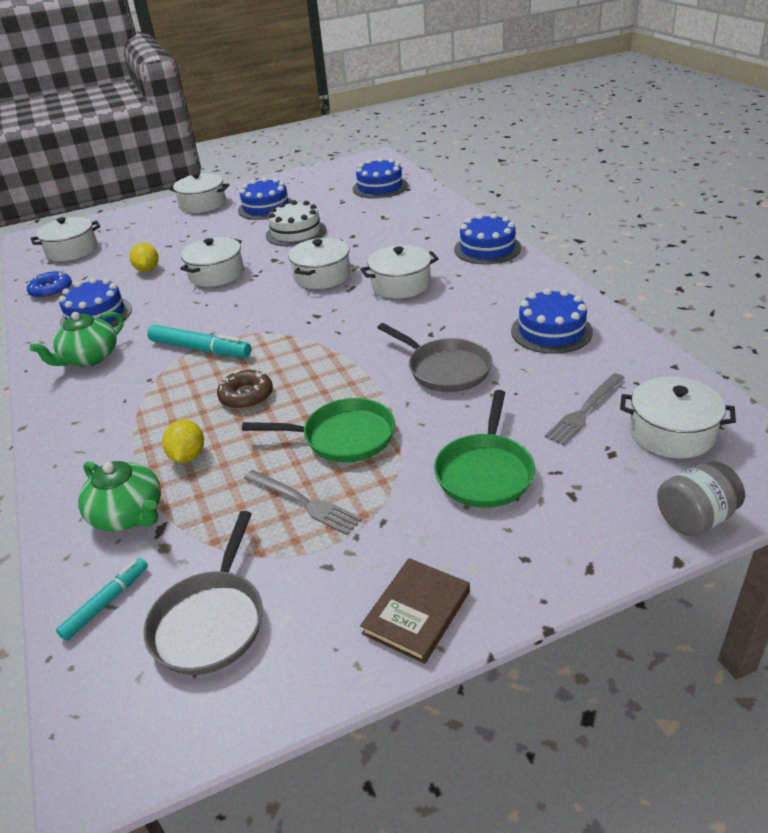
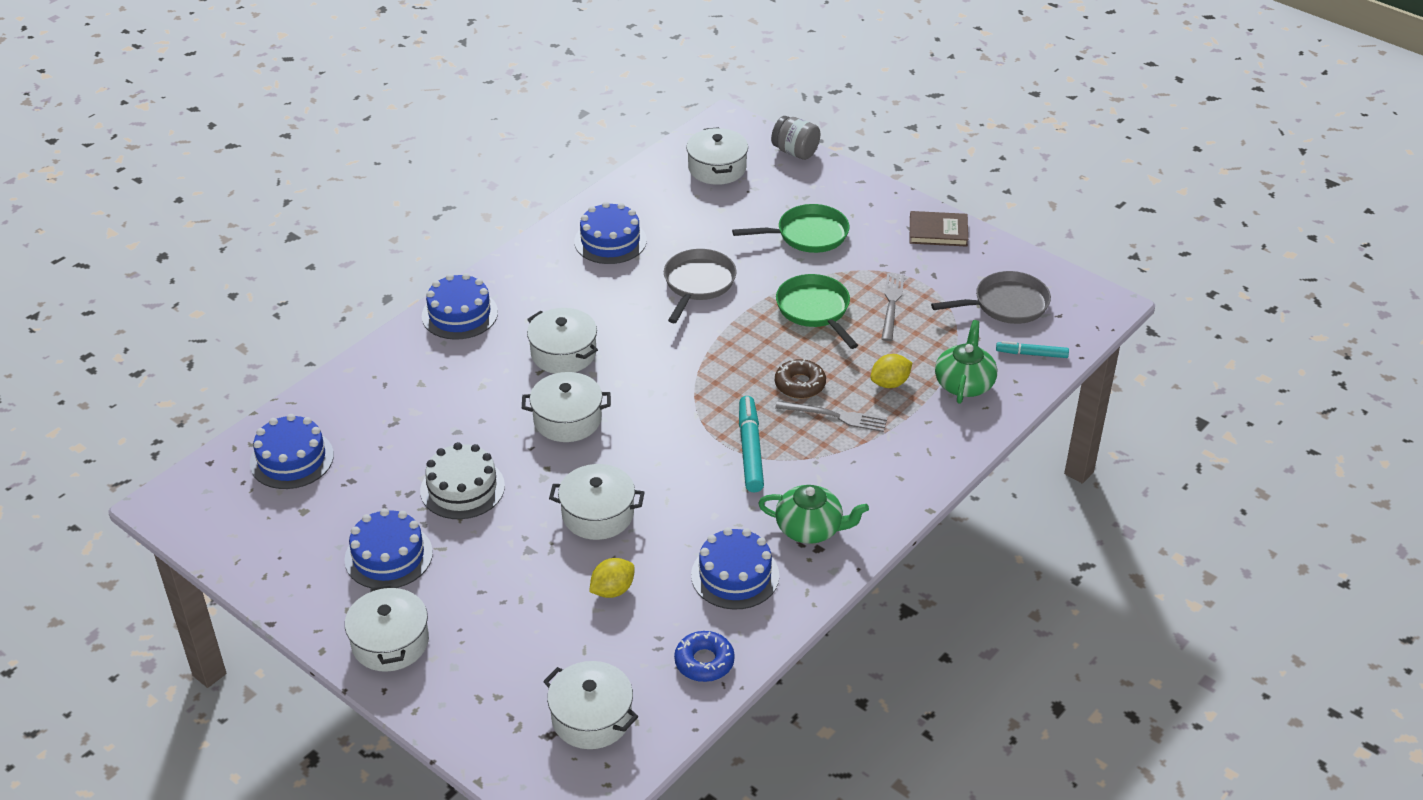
camera: 120 degrees left, 5 degrees up
grey fork [545,373,624,446] -> grey fork moved to [775,401,887,432]

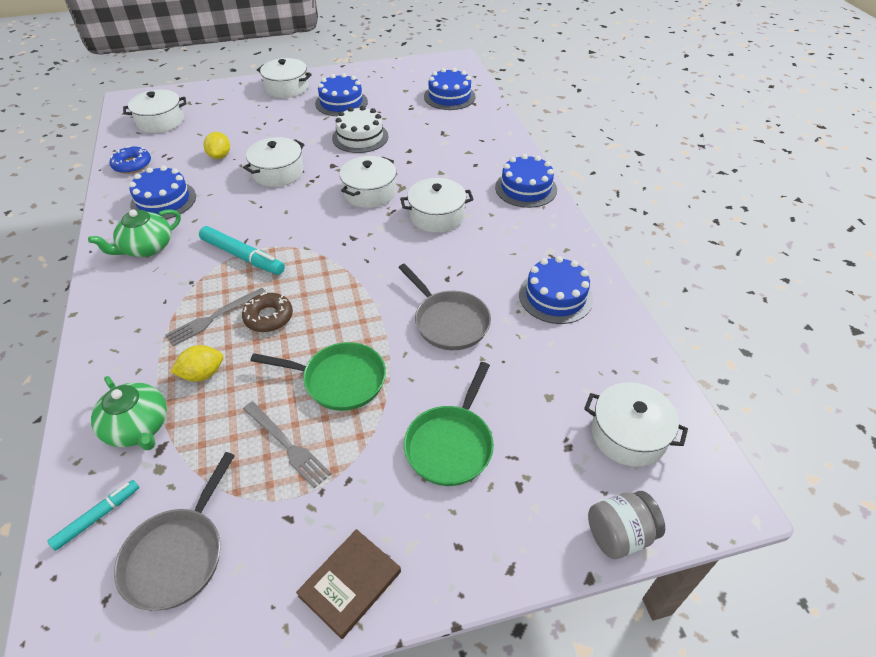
camera: 125 degrees right, 5 degrees up
yellow lemon [870,354,912,388] -> yellow lemon turned 60 degrees clockwise [171,345,223,382]

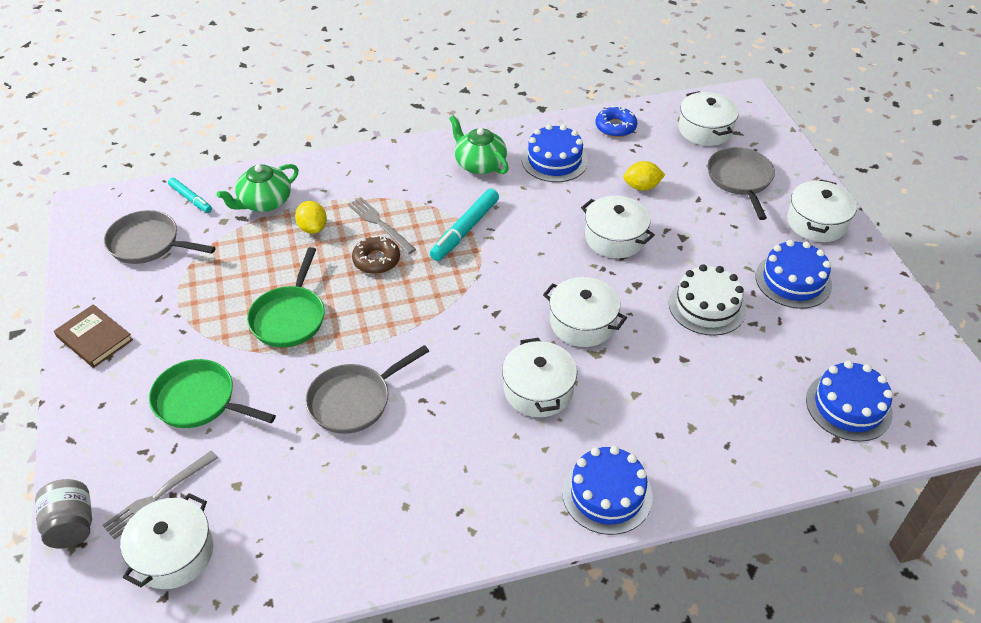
camera: 90 degrees right, 0 degrees up
grey fork [243,402,331,488] -> grey fork moved to [102,450,218,540]
blue cake [519,256,593,324] -> none
none -> grey pan [708,147,775,220]

